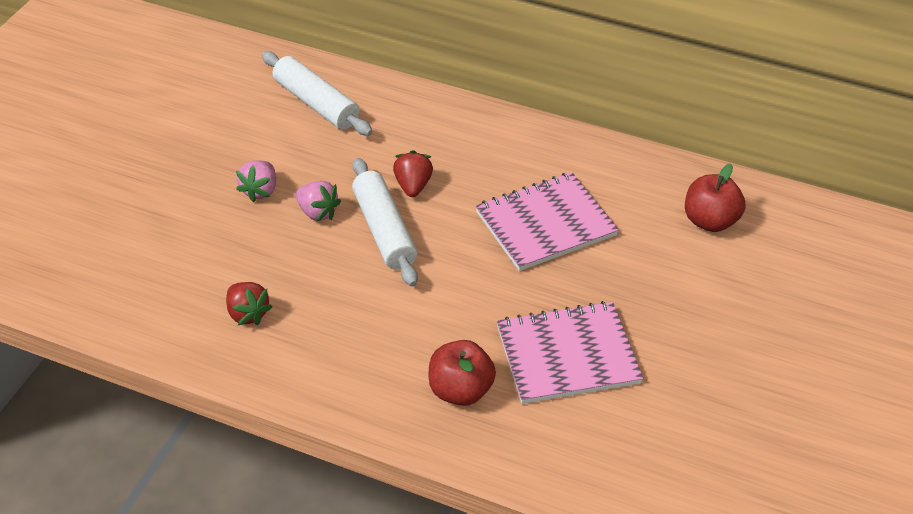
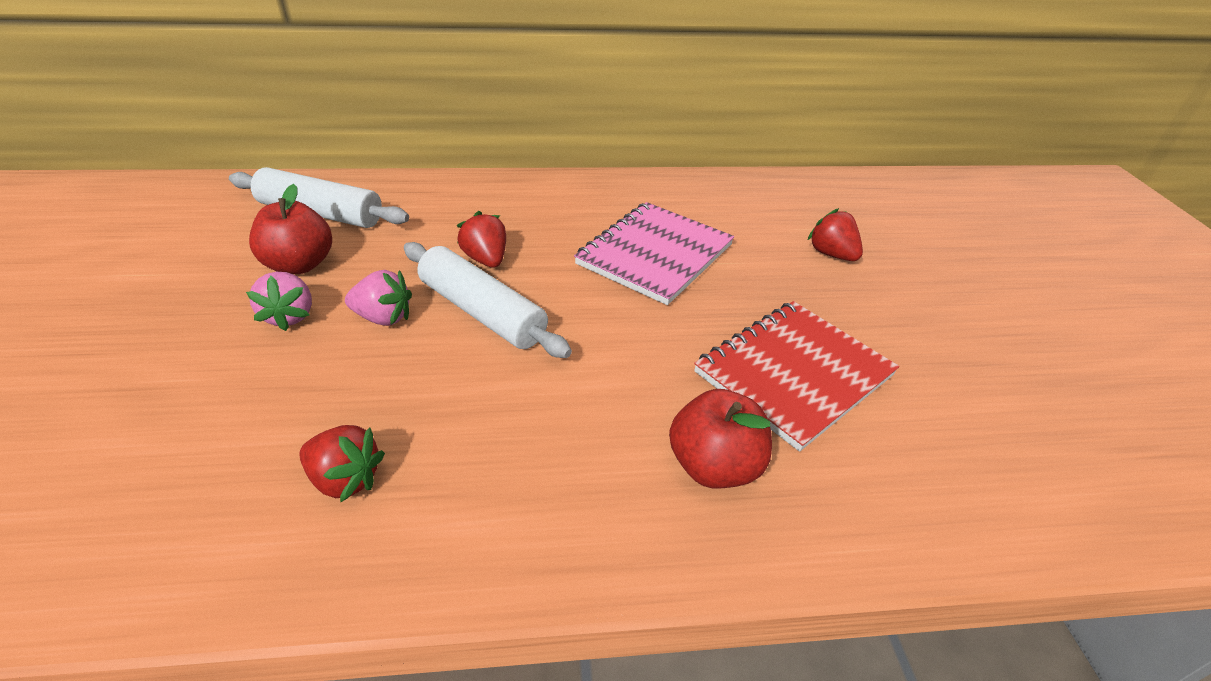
camera: 30 degrees left, 5 degrees down
pink notebook [497,301,643,404] -> red notebook [694,301,900,452]
red apple [685,164,745,232] -> red apple moved to [249,184,332,274]
none -> red strawberry [807,208,863,261]

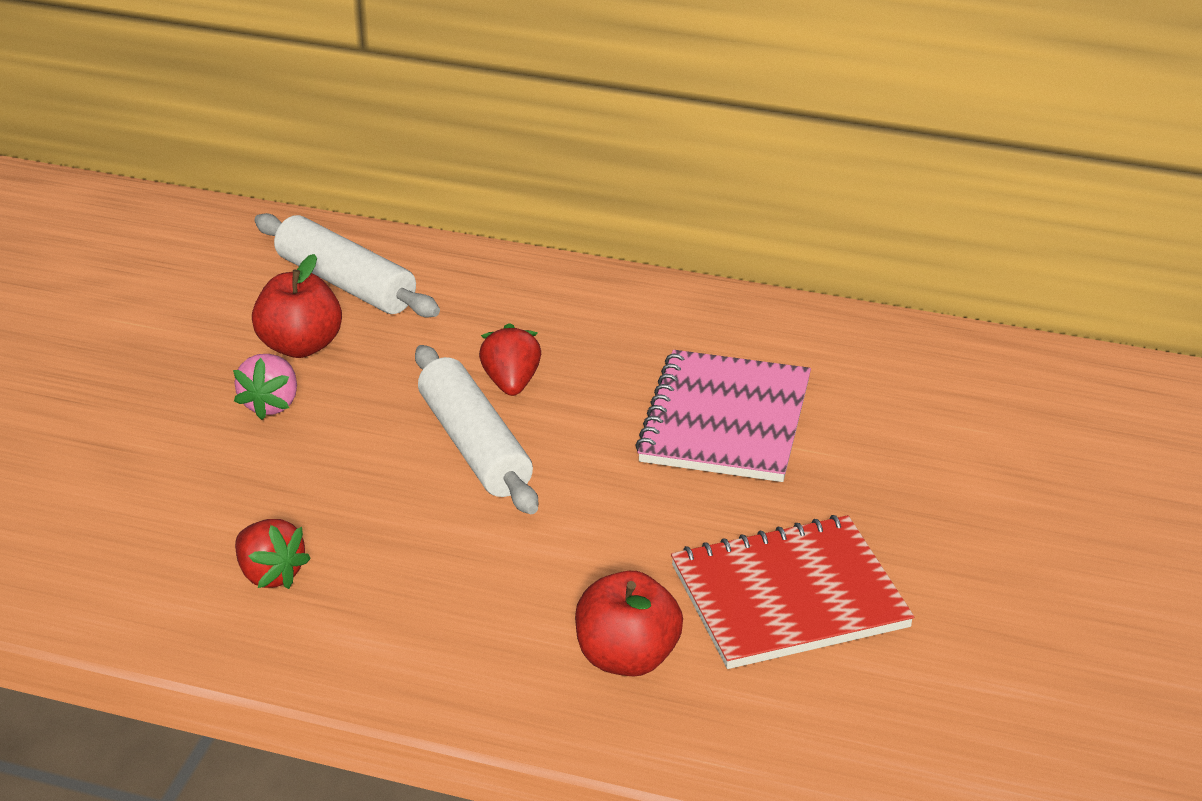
camera: 25 degrees right, 5 degrees down
pink strawberry [345,270,412,326] -> none
pink notebook [574,202,734,305] -> pink notebook turned 45 degrees counterclockwise [635,350,811,482]
red strawberry [807,208,863,261] -> none

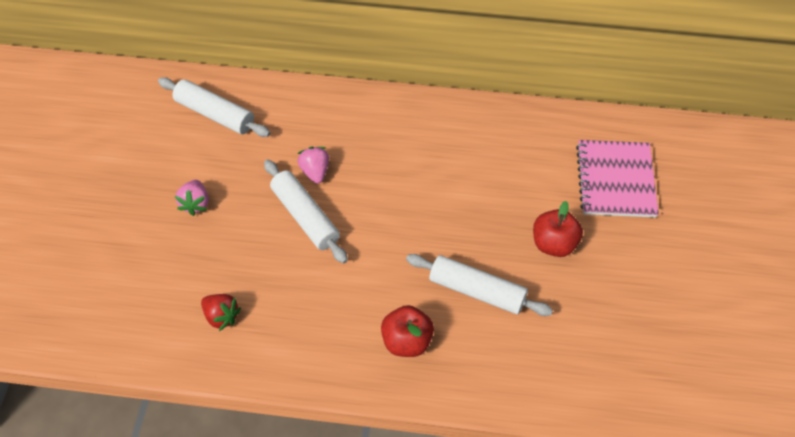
camera: 10 degrees left, 20 degrees up
red apple [252,254,342,358] -> red apple moved to [533,201,583,257]
red strawberry [479,323,541,396] -> pink strawberry [298,147,329,184]
pink notebook [635,350,811,482] -> pink notebook moved to [576,140,659,217]
red notebook [671,515,914,669] -> white rolling pin [406,254,553,316]

